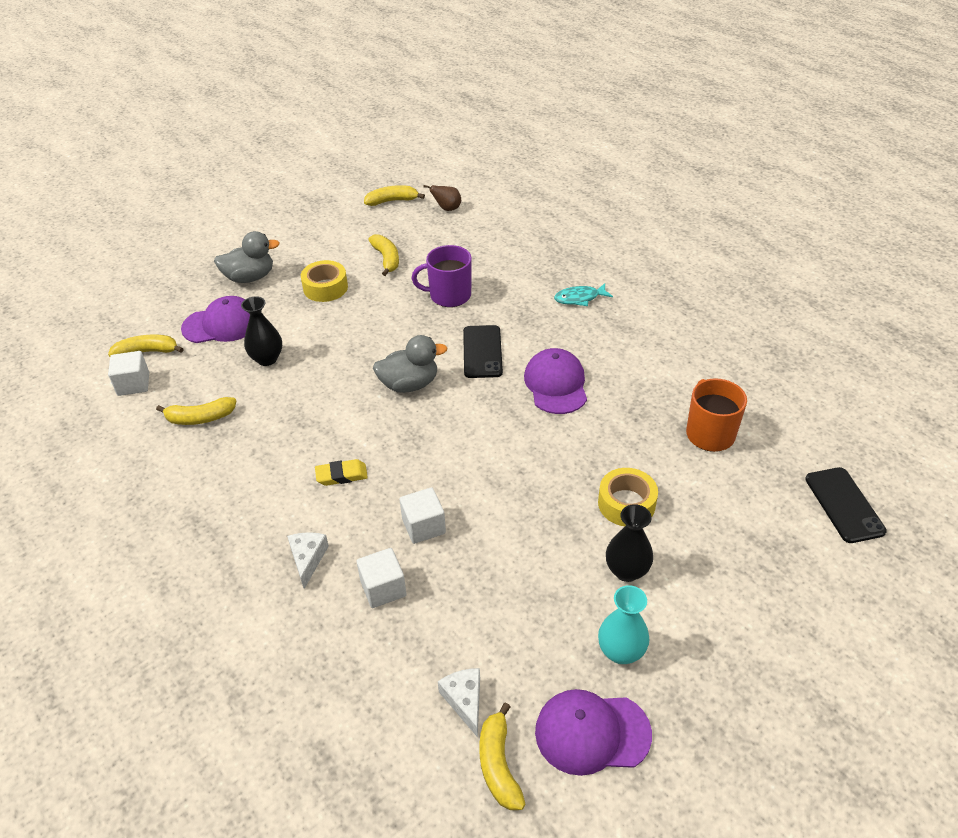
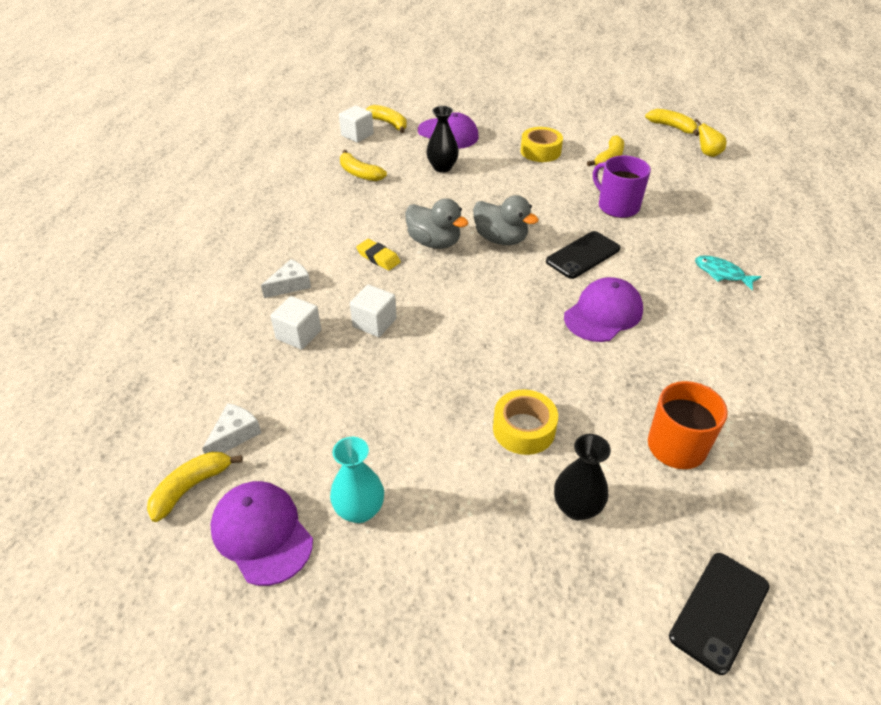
camera: 50 degrees right, 0 degrees up
grey duck [214,231,280,283] -> grey duck moved to [405,198,469,249]
brown pear [423,185,461,211] -> yellow pear [695,119,726,157]
black vase [606,504,653,582] -> black vase moved to [554,434,611,520]

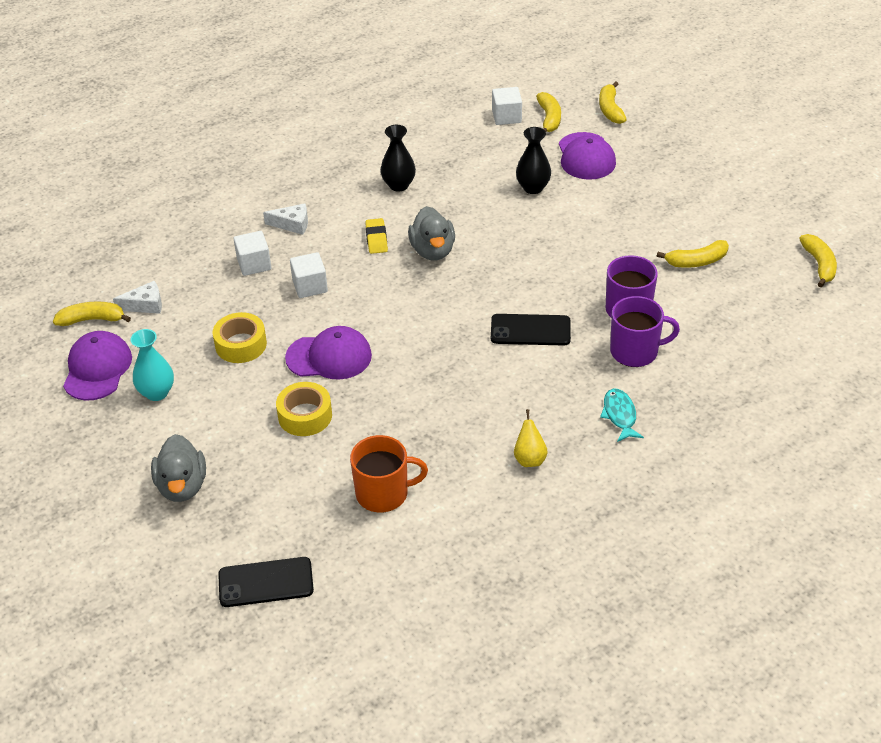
camera: 45 degrees right, 0 degrees up
yellow banana [340,150,387,181] -> yellow banana moved to [599,81,627,124]
grey duck [473,195,539,245] -> grey duck moved to [151,434,206,502]
yellow tape [521,127,563,162] -> yellow tape moved to [213,312,267,363]
black vase [554,434,611,520] -> black vase moved to [381,125,416,192]
purple cap [564,277,643,342] -> purple cap moved to [285,326,372,380]
yellow pear [695,119,726,157] -> yellow pear moved to [514,409,548,467]
none -> purple mug [610,296,680,367]

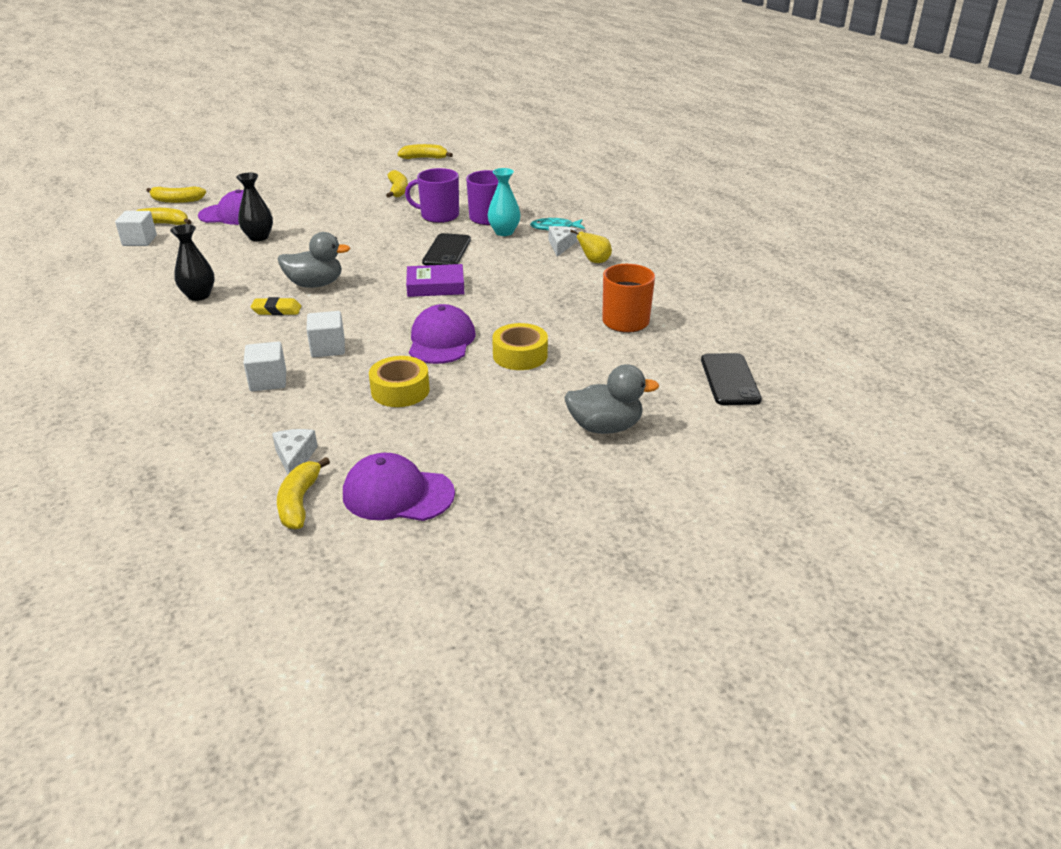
camera: 85 degrees left, 10 degrees down
turquoise vase [130,329,174,401] -> turquoise vase moved to [488,168,520,236]
white cheese [263,203,308,235] -> white cheese moved to [549,226,577,257]
none -> purple book [406,264,464,297]

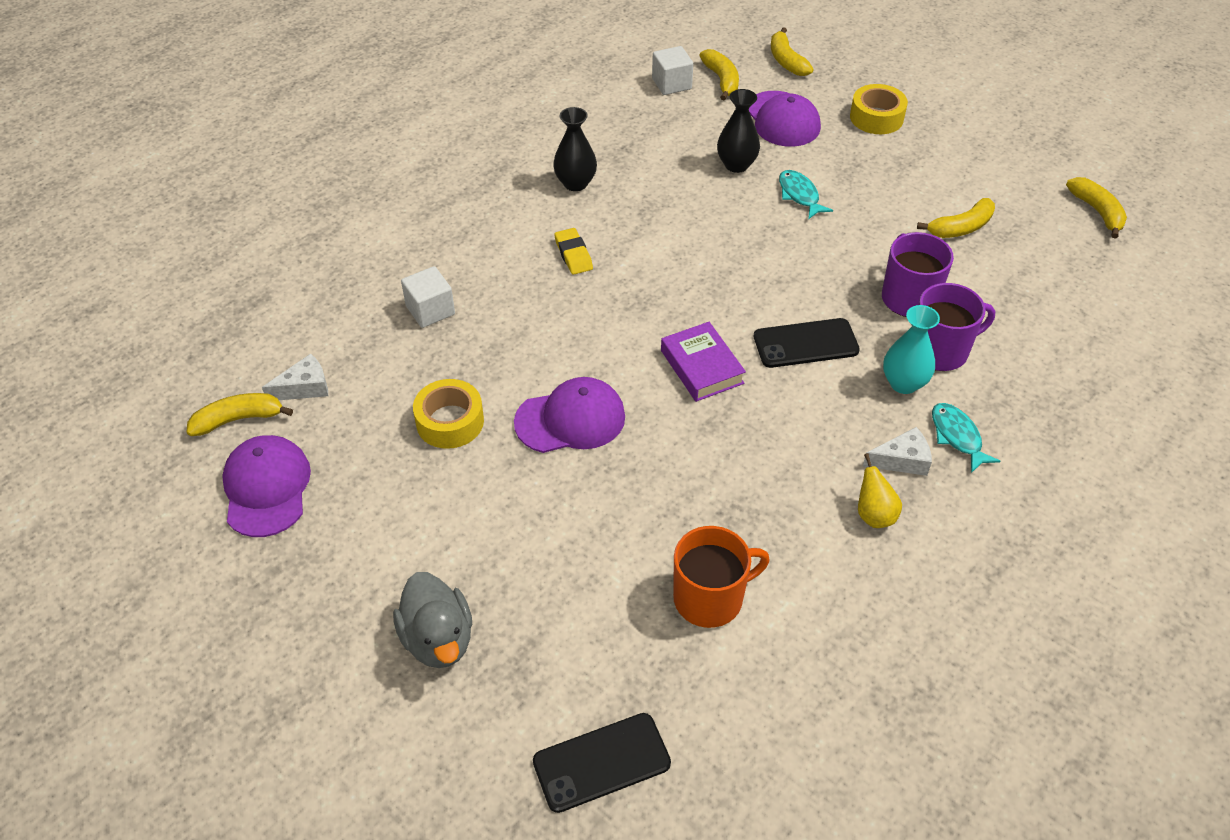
camera: 70 degrees right, 15 degrees up
grey duck [278,232,351,288] -> none
white cube [307,311,345,357] -> none
yellow tape [492,323,548,370] -> yellow tape moved to [850,84,908,134]
none -> turquoise fish [779,170,833,219]

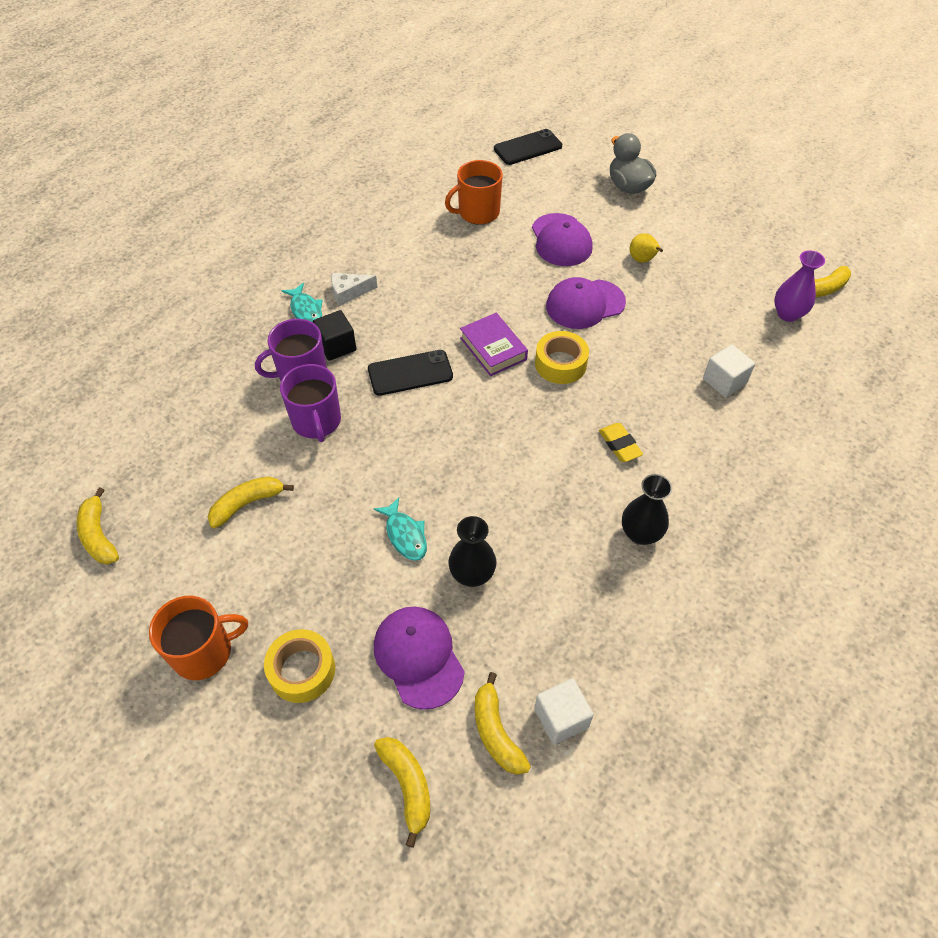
camera: 175 degrees right, 5 degrees up
purple cap [222,435,311,537] -> purple cap moved to [532,213,593,266]
white cheese [262,354,328,400] -> purple vase [774,250,825,322]
yellow tape [413,379,484,449] -> yellow tape moved to [535,331,589,384]
yellow pear [858,453,902,528] -> yellow pear moved to [630,233,663,263]
turquoise vase [883,305,940,394] -> black cube [313,310,357,361]
none -> orange mug [149,596,248,680]

